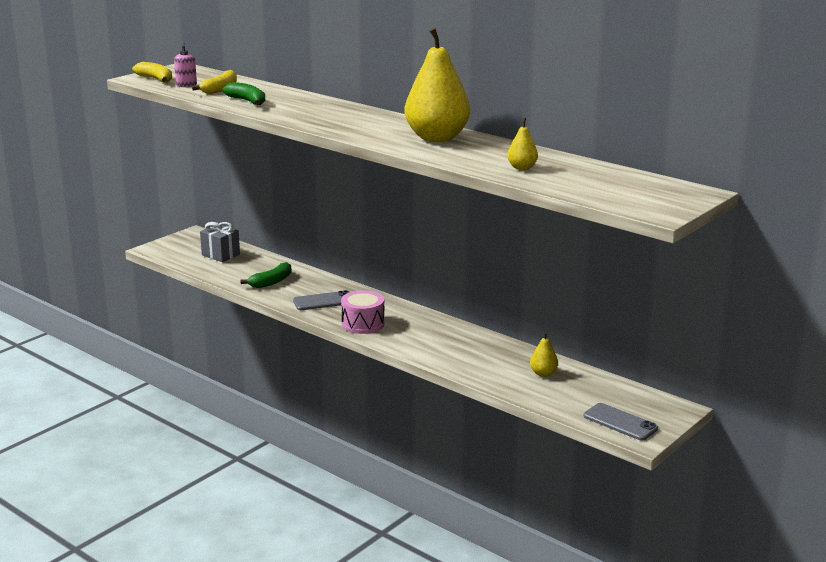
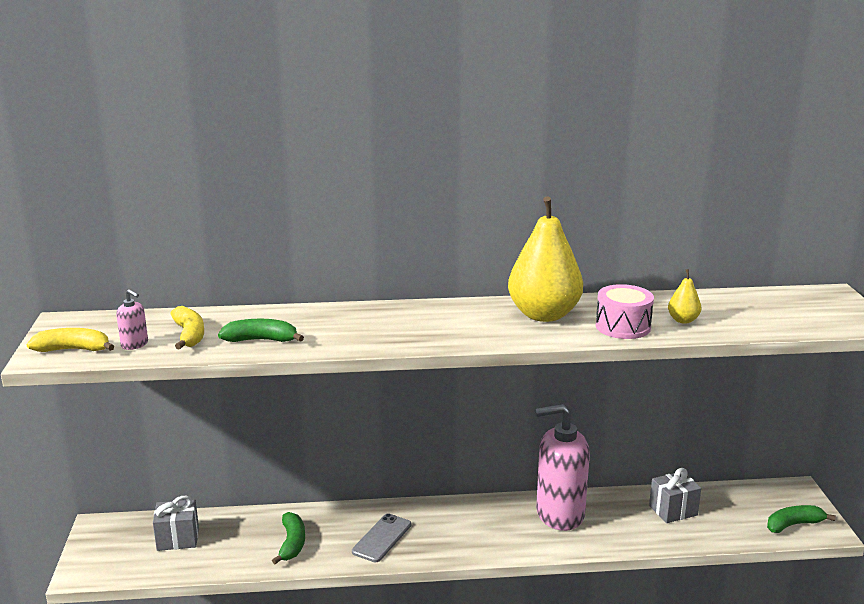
camera: 45 degrees left, 0 degrees up
pink drum [341,290,385,334] -> pink drum moved to [596,284,654,339]
yellow pear [530,332,558,377] -> grey gift [649,468,701,523]
grey phone [584,403,658,440] -> green banana [767,505,836,533]
none -> pink soap dispenser [535,404,590,531]

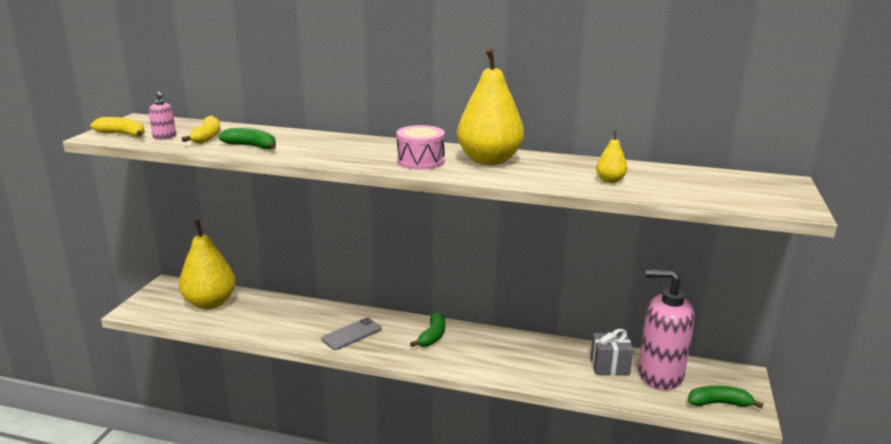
camera: 20 degrees right, 0 degrees up
grey gift [153,496,199,551] -> yellow pear [179,220,236,309]
green banana [272,512,305,564] -> green banana moved to [410,311,445,347]
pink soap dispenser [535,404,590,531] -> pink soap dispenser moved to [638,270,695,390]
pink drum [596,284,654,339] -> pink drum moved to [396,125,445,170]

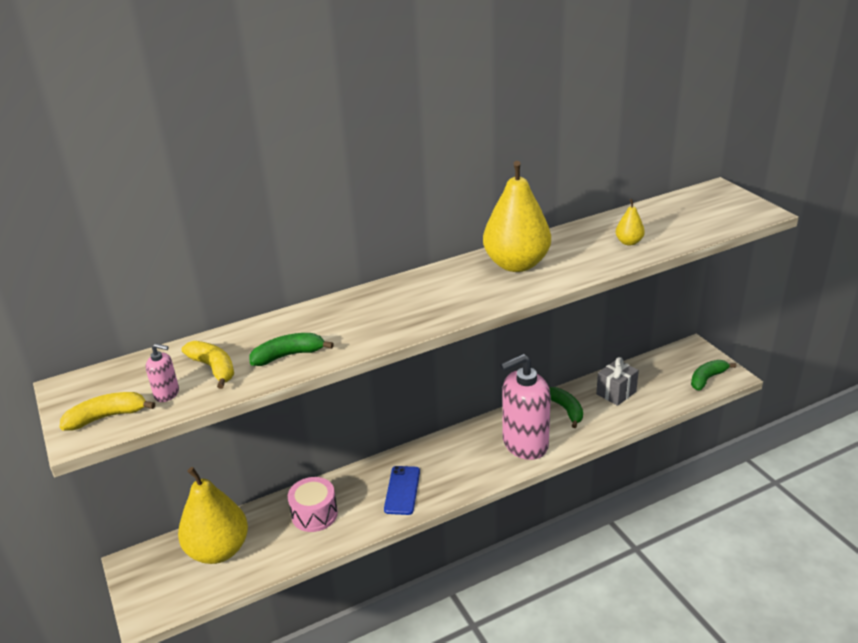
camera: 40 degrees left, 10 degrees up
grey phone [321,318,382,350] -> blue phone [384,466,420,515]
pink drum [396,125,445,170] -> pink drum moved to [288,477,338,532]
green banana [410,311,445,347] -> green banana moved to [549,387,583,428]
pink soap dispenser [638,270,695,390] -> pink soap dispenser moved to [500,354,551,460]

